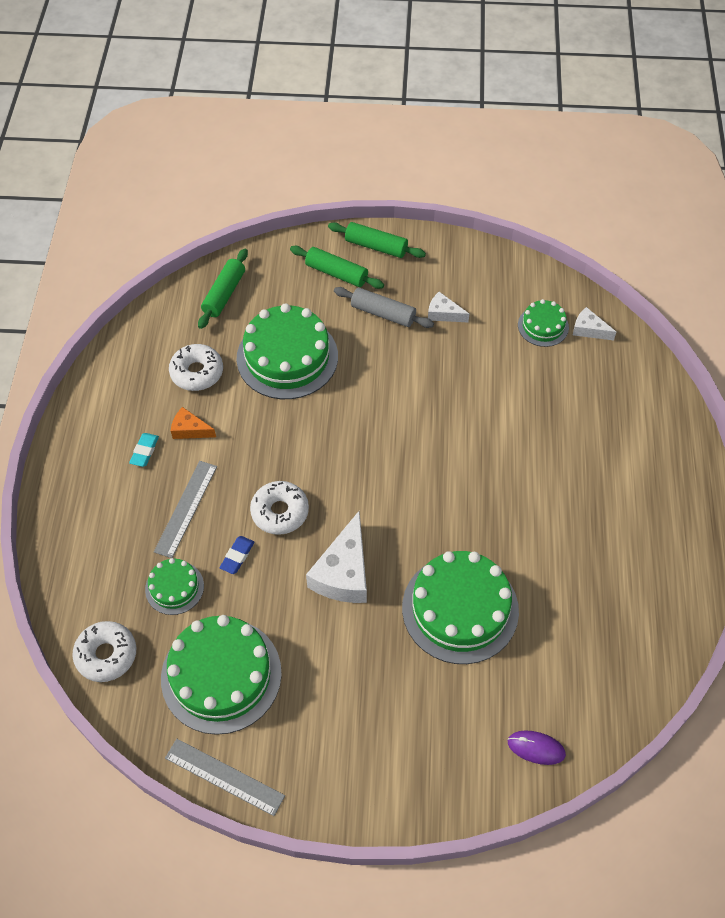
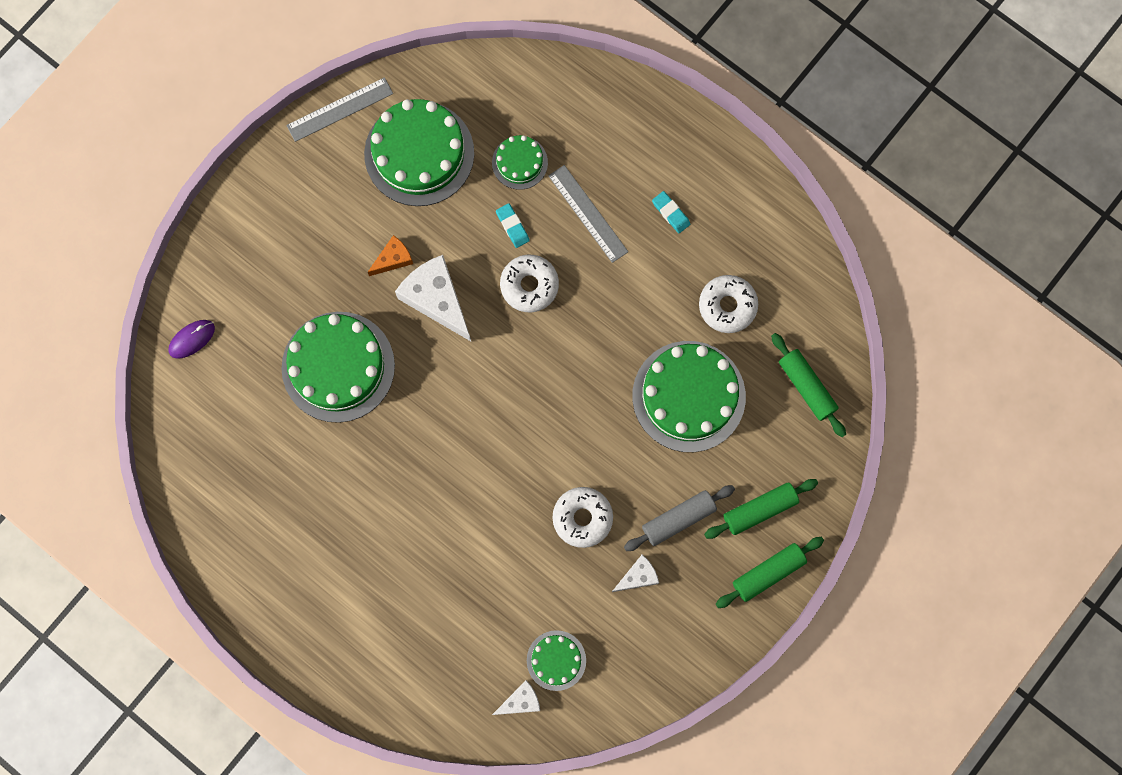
camera: 125 degrees right, 20 degrees up
white donut [72,621,136,682] -> white donut moved to [552,487,613,548]
orange cheese [171,407,216,439] -> orange cheese moved to [368,235,413,276]
blue eraser [219,536,255,574] -> turquoise eraser [496,203,530,248]

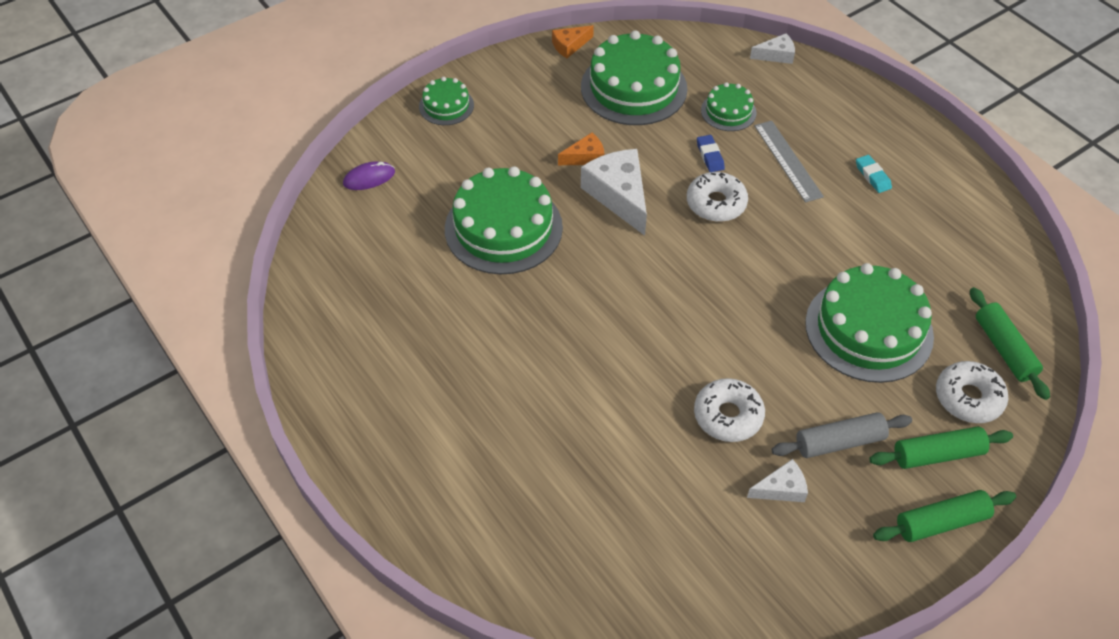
camera: 15 degrees right, 25 degrees down
grey ruler [286,77,393,142] -> orange cheese [552,25,594,58]
white cheese [492,680,540,715] -> white cheese moved to [750,33,795,64]
turquoise eraser [496,203,530,248] -> blue eraser [697,135,725,172]
green cake [527,630,586,691] -> green cake moved to [419,77,474,125]
white donut [699,275,758,333] -> white donut moved to [936,361,1008,423]

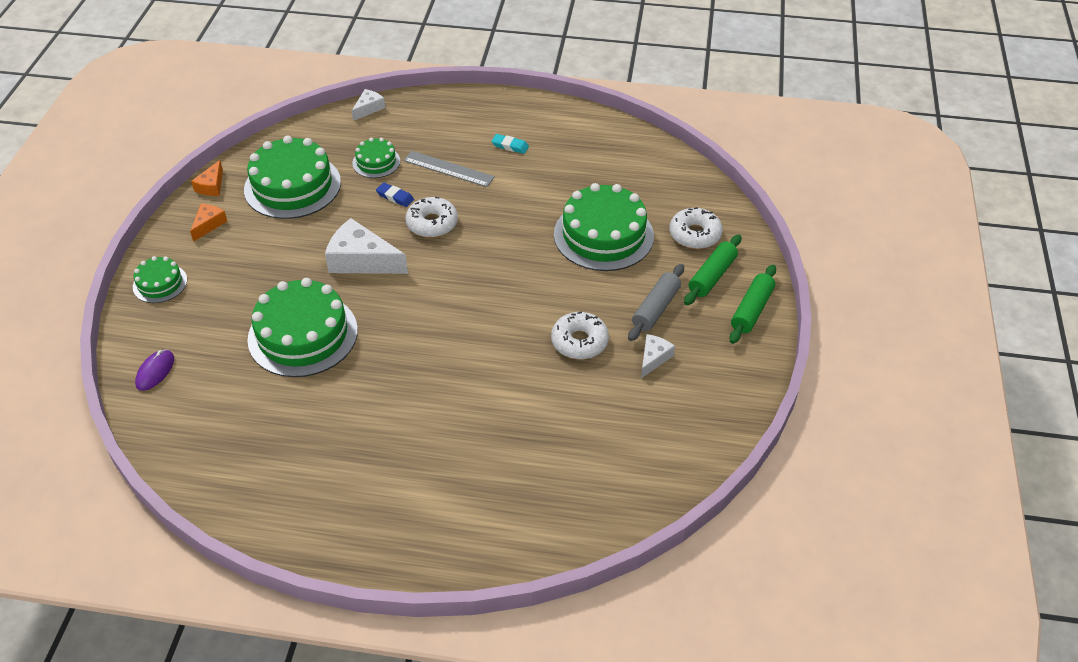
camera: 45 degrees left, 5 degrees down
orange cheese [558,133,605,165] -> orange cheese moved to [190,204,227,242]
green rolling pin [970,287,1050,400] -> none

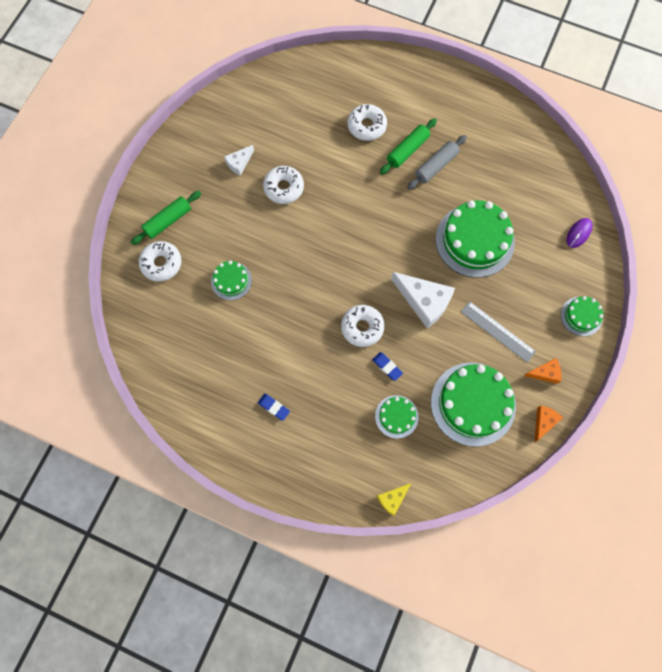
camera: 165 degrees left, 25 degrees up
orange cheese [190,204,227,242] -> orange cheese turned 135 degrees counterclockwise [524,358,562,384]
white cheese [352,89,385,121] -> yellow cheese [377,483,411,516]
grey ruler [403,151,495,187] -> grey ruler moved to [461,301,536,363]
turquoise eraser [491,134,529,154] -> blue eraser [258,394,290,421]
green cake [554,183,654,271] -> green cake [211,261,252,300], size x0.51
grey rolling pin [628,264,684,341] -> grey rolling pin moved to [407,135,467,190]
green rolling pin [729,265,776,344] -> green rolling pin moved to [380,118,437,175]
none -> white donut [347,104,387,141]

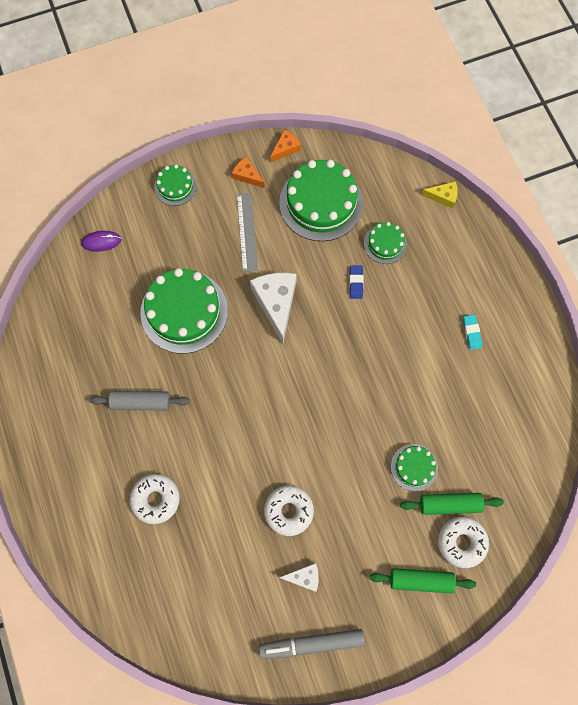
camera: 135 degrees left, 0 degrees up
blue eraser [258,394,290,421] -> turquoise eraser [463,314,482,350]
white donut [341,305,385,347] -> none
green rolling pin [380,118,437,175] -> green rolling pin moved to [400,493,504,515]
orange cheese [534,406,563,442] -> orange cheese turned 150 degrees clockwise [270,129,301,163]
none -> grey marker [259,629,365,659]

